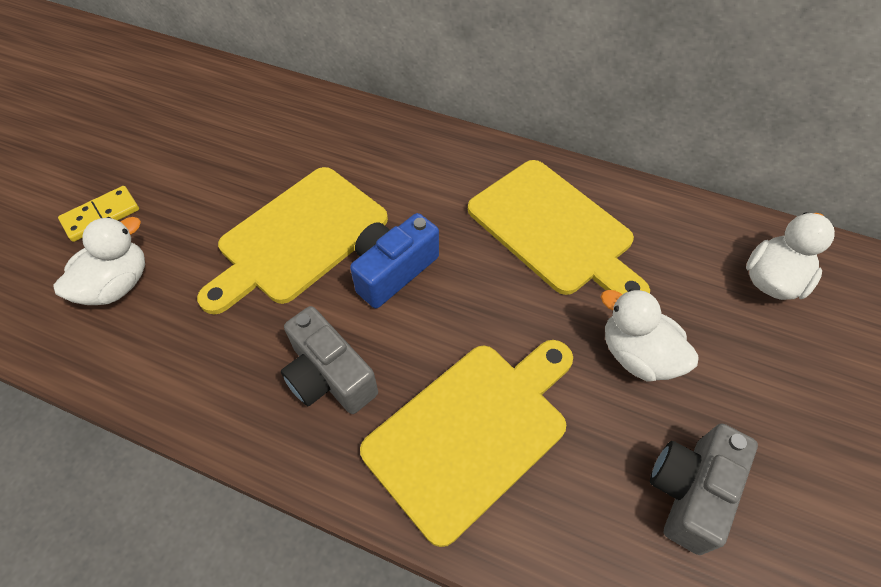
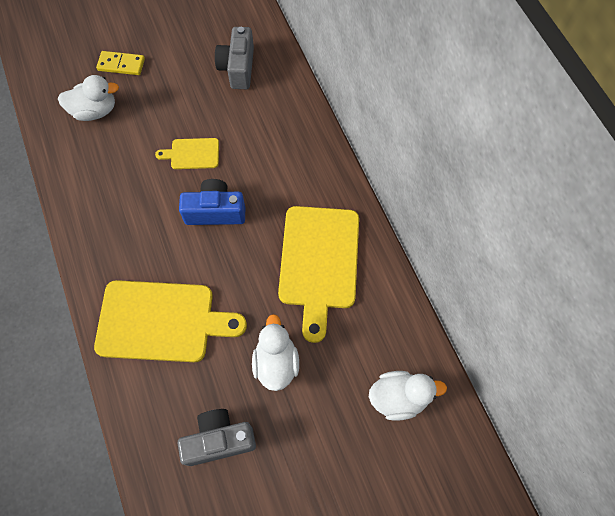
camera: 45 degrees right, 10 degrees up
yellow cutting board [197,167,388,315] -> yellow cutting board [155,138,219,169], size x0.48
grey camera [281,306,378,414] -> grey camera moved to [215,27,254,89]

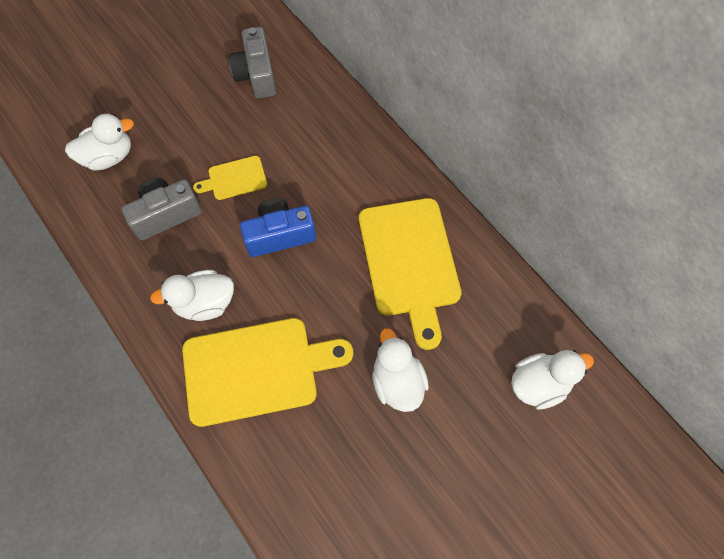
camera: 15 degrees left, 0 degrees up
yellow domino [96,51,145,75] -> none
grey camera [178,409,256,466] -> grey camera moved to [122,178,202,240]
none -> white duck [150,270,234,321]

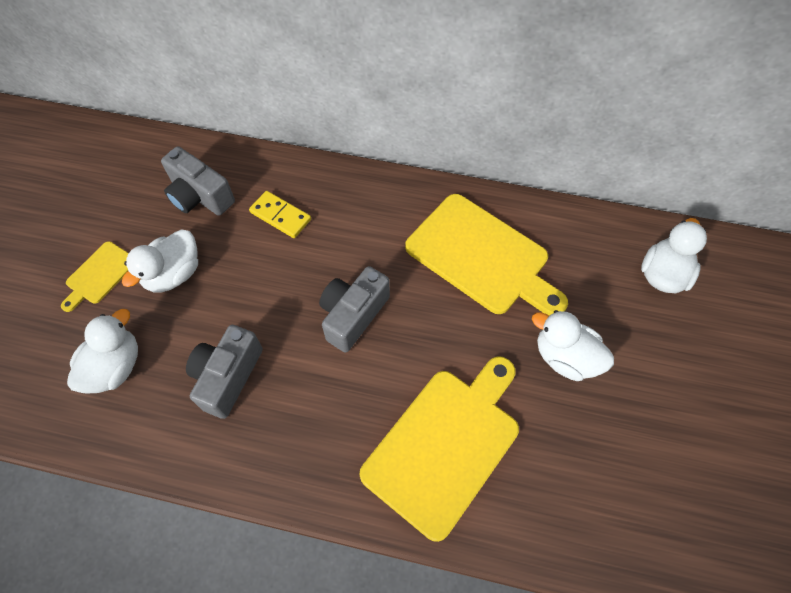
camera: 40 degrees left, 5 degrees down
white duck [150,270,234,321] -> white duck moved to [122,229,198,293]
yellow cutting board [193,156,267,200] -> yellow cutting board moved to [61,241,128,312]
blue camera [240,198,316,257] -> grey camera [319,266,390,353]
none -> yellow domino [249,191,311,238]

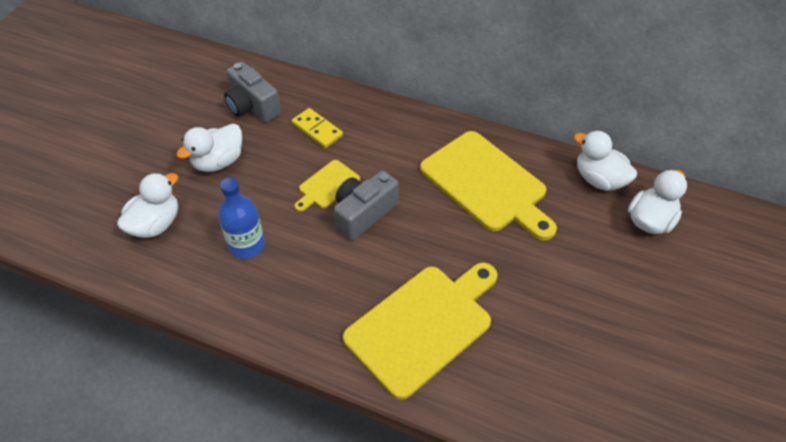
camera: 10 degrees right, 10 degrees down
yellow cutting board [61,241,128,312] -> yellow cutting board moved to [294,160,360,212]
grey camera [186,325,263,419] -> blue bottle [218,178,265,259]
white duck [532,310,614,381] -> white duck moved to [574,131,637,191]

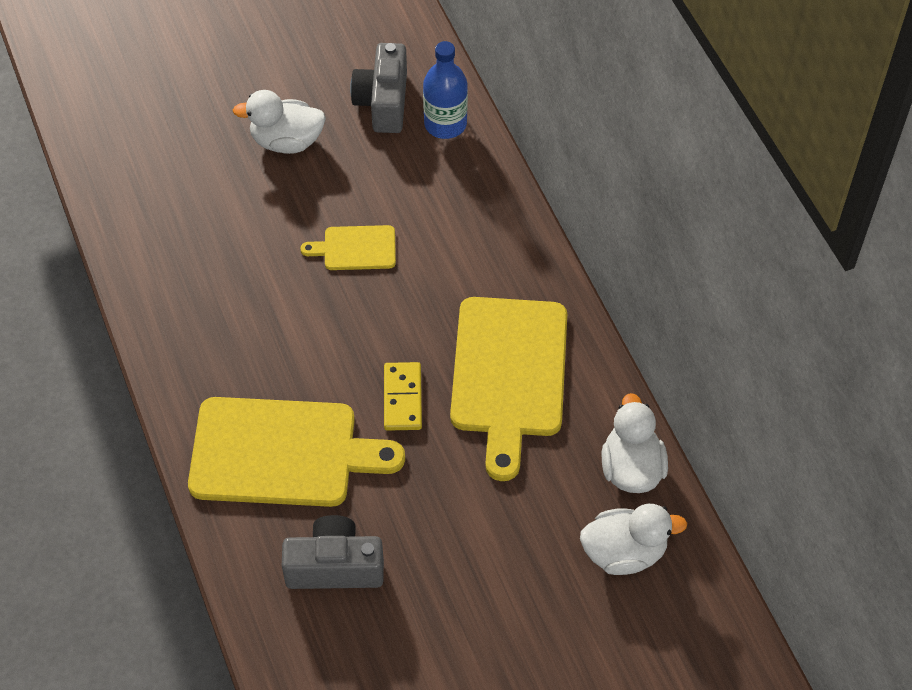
camera: 45 degrees right, 5 degrees up
white duck [117,173,178,238] -> none
blue bottle [218,178,265,259] -> blue bottle moved to [423,41,468,139]
yellow domino [292,108,343,148] -> yellow domino moved to [384,362,422,431]
grey camera [334,170,399,241] -> grey camera moved to [282,515,384,589]

